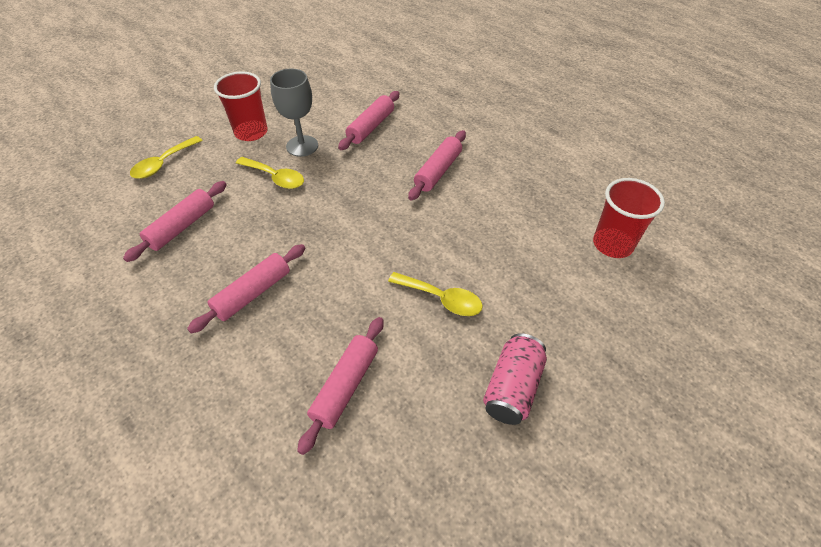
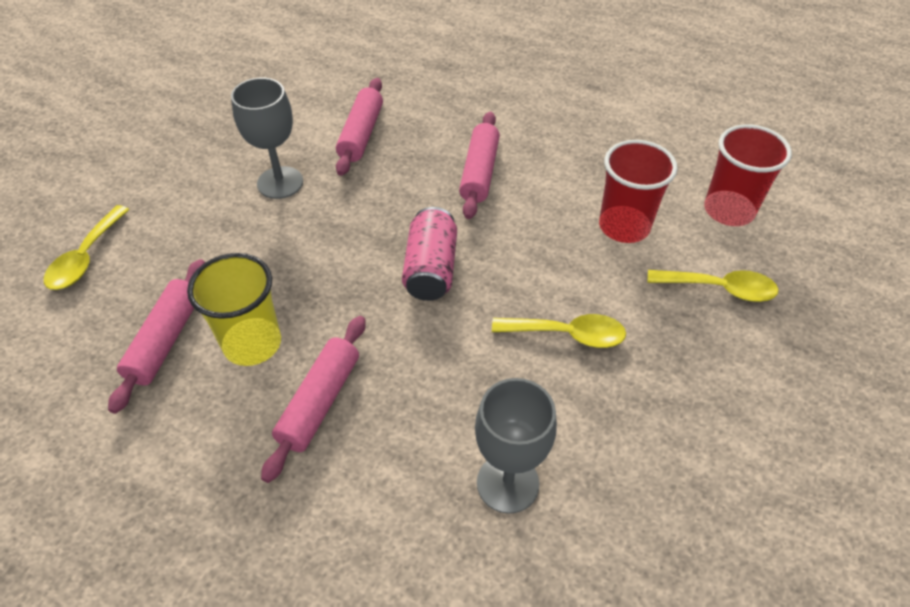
camera: 20 degrees left, 0 degrees up
red cup [214,72,268,141] -> red cup moved to [599,140,678,243]
yellow spoon [236,157,304,189] -> yellow spoon moved to [647,270,779,302]
pink rolling pin [297,317,384,455] -> grey goblet [475,378,557,514]
pink can [483,333,547,425] -> pink can moved to [402,207,457,301]
none -> yellow cup [187,253,281,366]

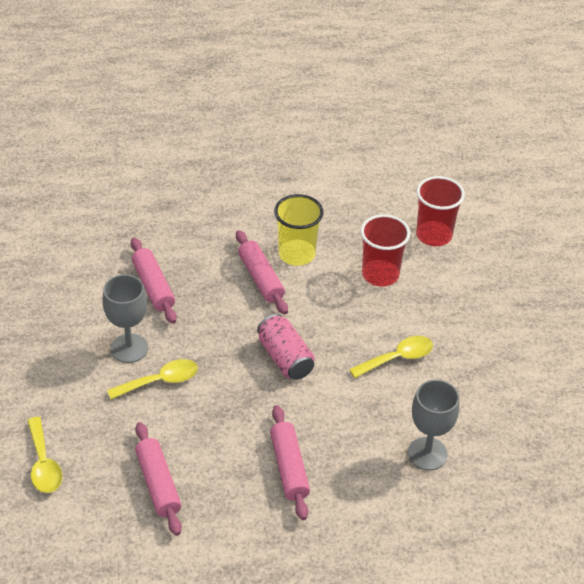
camera: 35 degrees left, 5 degrees down
yellow cup [187,253,281,366] -> yellow cup moved to [274,194,323,266]
yellow spoon [647,270,779,302] -> yellow spoon moved to [107,359,198,399]

